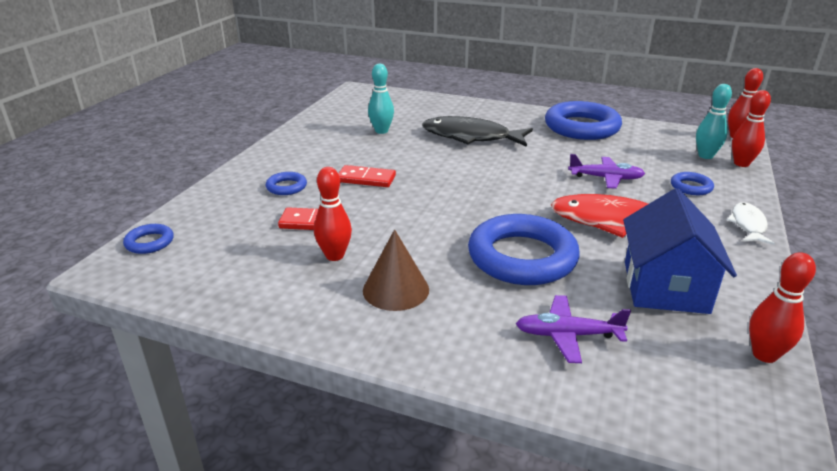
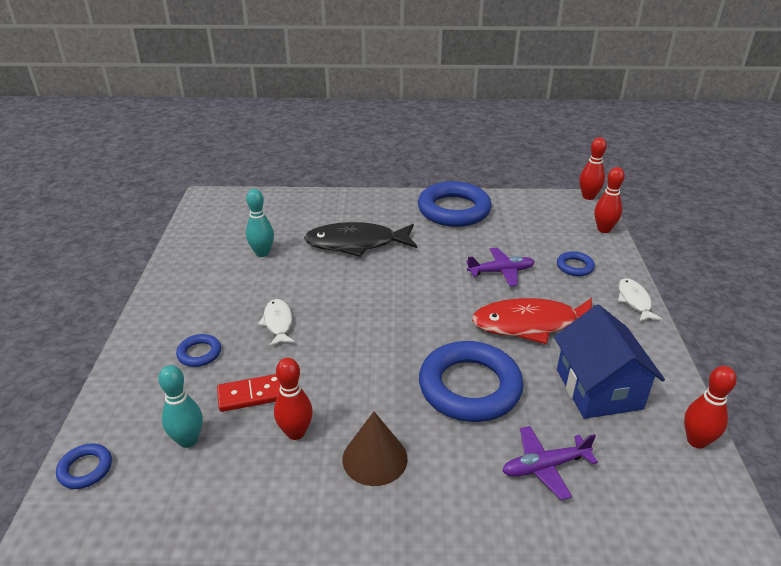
camera: 20 degrees left, 5 degrees up
red domino [338,165,396,187] -> white fish [258,299,295,347]
turquoise bowling pin [696,84,732,159] -> turquoise bowling pin moved to [158,365,203,448]

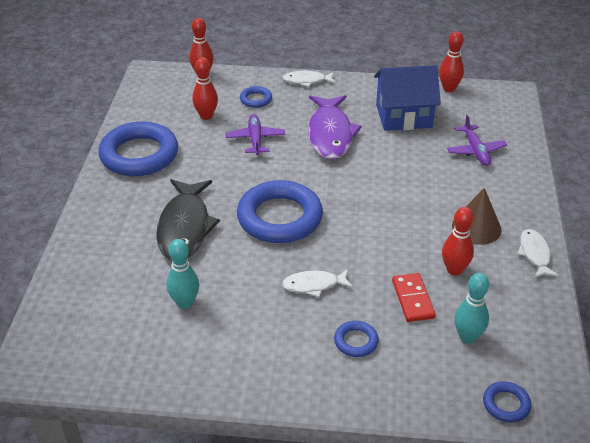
camera: 85 degrees left, 5 degrees up
blue ring [419,341,523,422] -> blue ring moved to [237,180,323,243]
red fish [472,298,592,344] -> purple fish [308,95,362,160]
red bowling pin [580,137,607,200] -> red bowling pin moved to [192,57,218,120]
none -> white fish [517,229,559,278]

